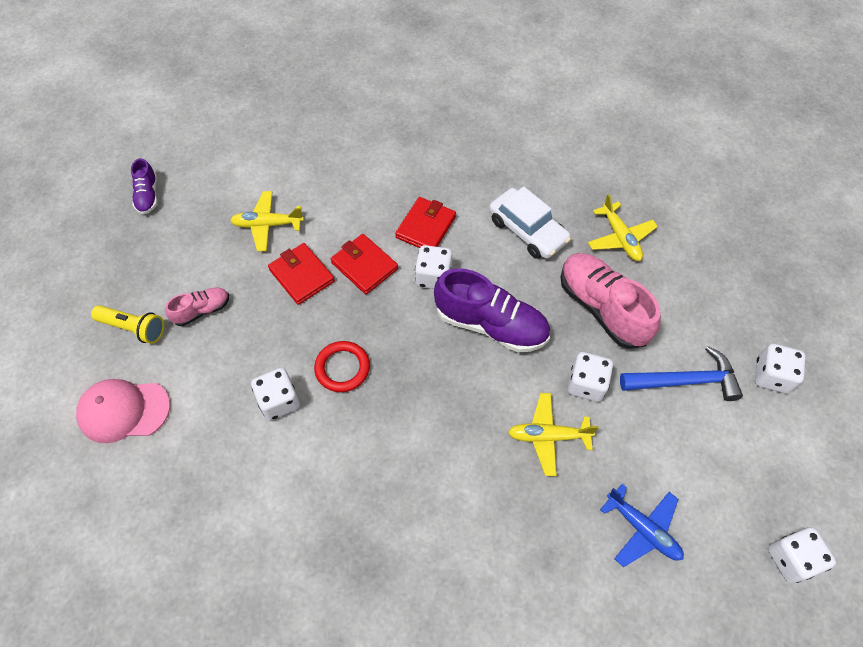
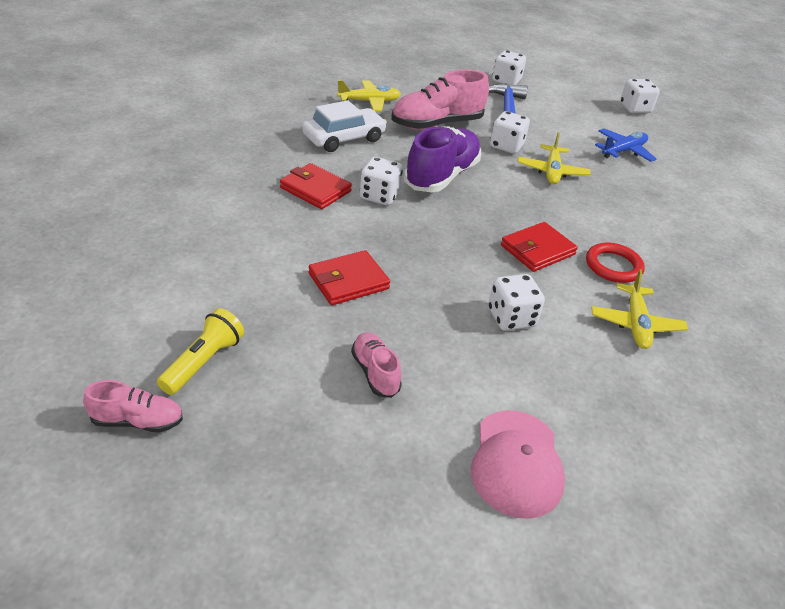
camera: 85 degrees left, 20 degrees down
yellow flashlight [91,305,164,344] -> yellow flashlight moved to [157,308,244,395]
purple shoe [131,158,158,214] -> pink shoe [83,380,183,433]
yellow plane [230,191,304,251] -> yellow plane moved to [591,269,688,349]
red ring [314,341,370,392] -> red ring moved to [586,243,645,283]
red wallet [331,234,398,294] -> red wallet moved to [501,222,578,272]

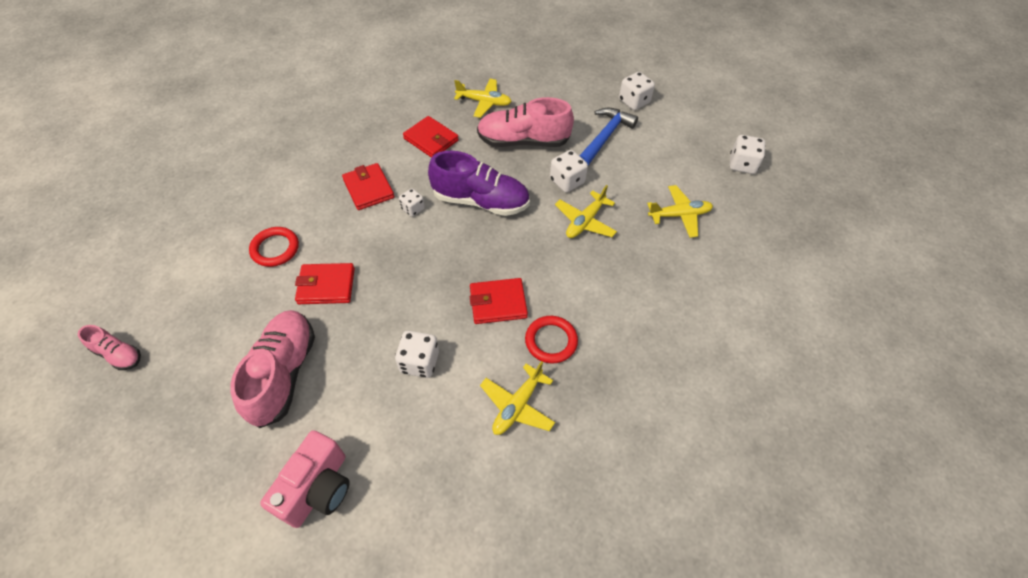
camera: 30 degrees right, 15 degrees up
yellow flashlight [157,308,244,395] -> none
white car [302,100,387,152] -> red wallet [403,116,459,158]
pink shoe [351,332,402,398] -> pink shoe [230,310,315,428], size x1.94
white dice [360,157,403,205] -> white dice [399,188,425,217], size x0.64
purple shoe [404,127,481,192] -> purple shoe turned 45 degrees clockwise [428,151,530,216]
pink cap [471,410,565,519] -> pink camera [260,430,350,528]
blue plane [595,128,656,162] -> yellow plane [647,185,713,238]
none -> red ring [249,227,299,267]

